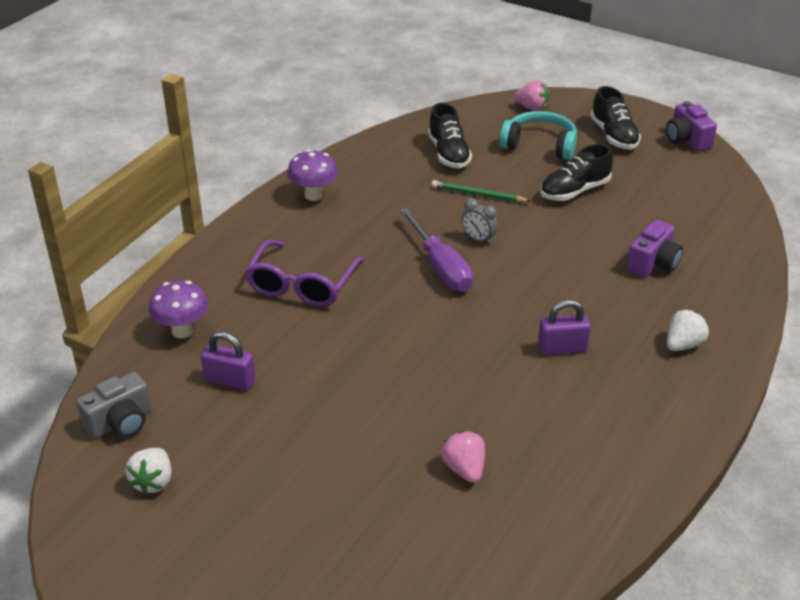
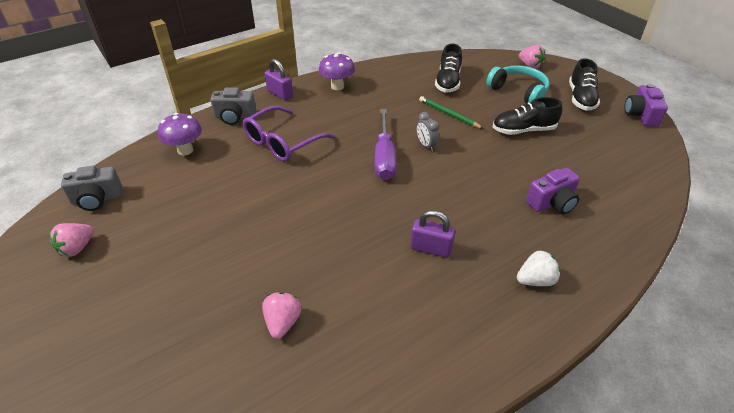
camera: 25 degrees right, 5 degrees up
white strawberry [126,448,172,495] -> pink strawberry [49,223,94,257]
purple padlock [201,331,255,391] -> purple padlock moved to [265,59,293,101]
none -> grey camera [210,87,256,125]

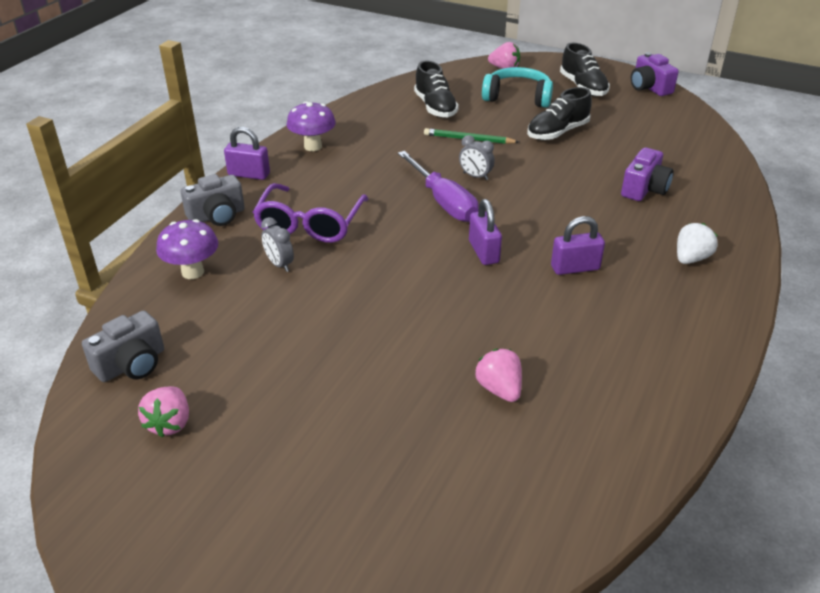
camera: 30 degrees left, 5 degrees down
none -> grey clock [261,217,294,272]
none -> purple padlock [469,199,502,265]

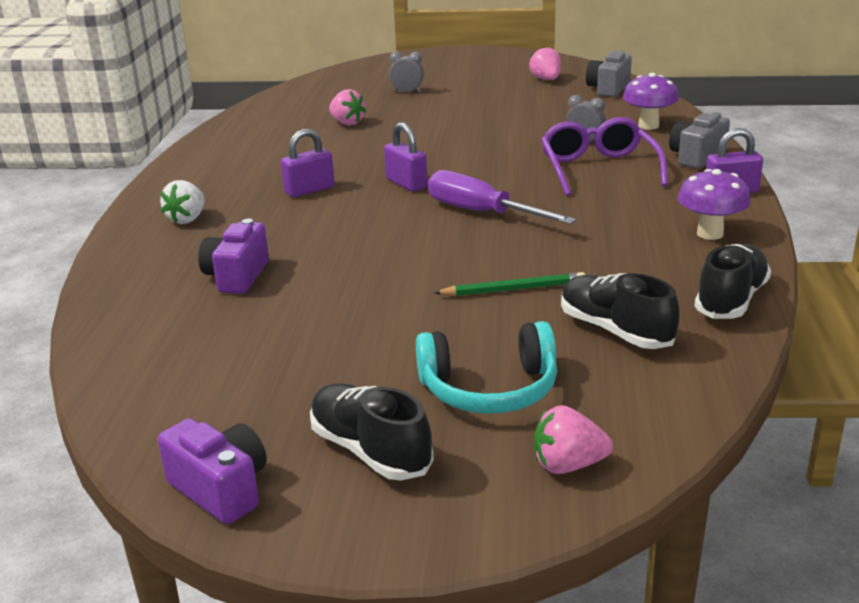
camera: 160 degrees right, 10 degrees down
grey clock [459,135,495,180] -> grey clock moved to [389,52,424,92]
black shoe [527,87,592,140] -> black shoe moved to [694,244,771,319]

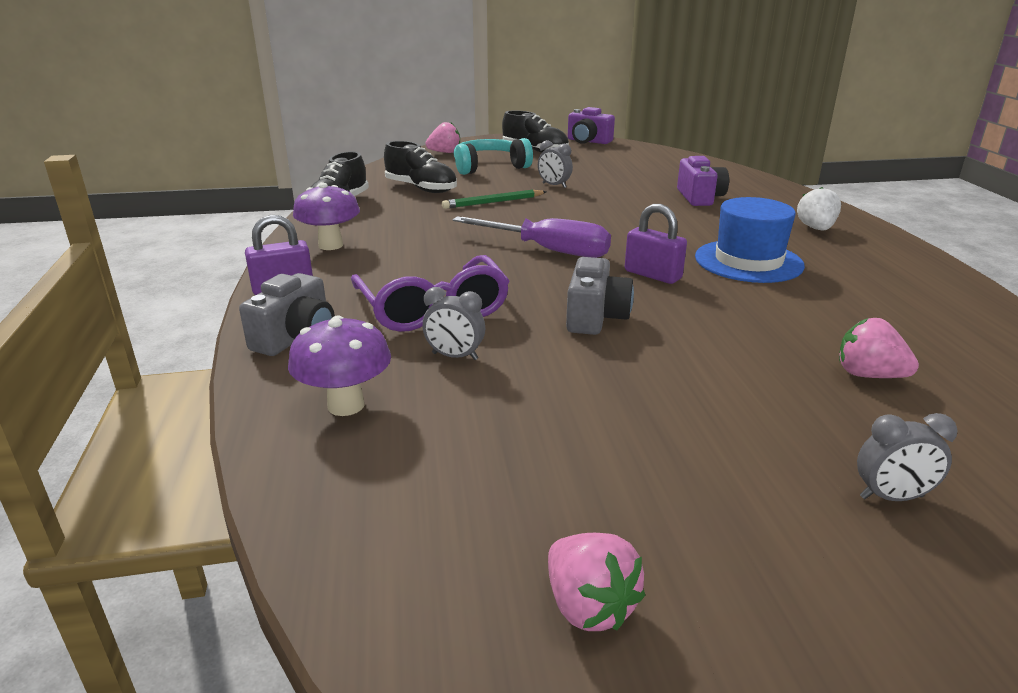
camera: 165 degrees right, 0 degrees up
purple padlock [281,129,335,197] -> blue hat [695,197,805,283]
grey camera [586,51,632,97] -> grey camera moved to [566,257,634,335]
none -> grey clock [538,140,573,188]

